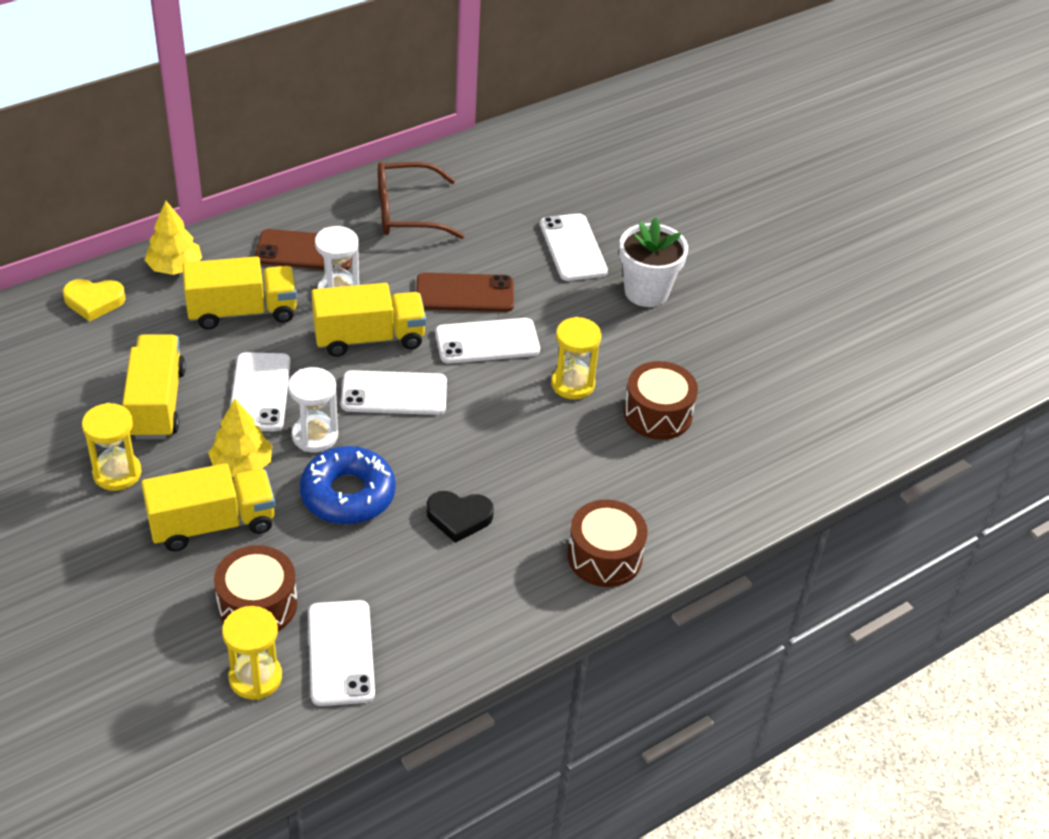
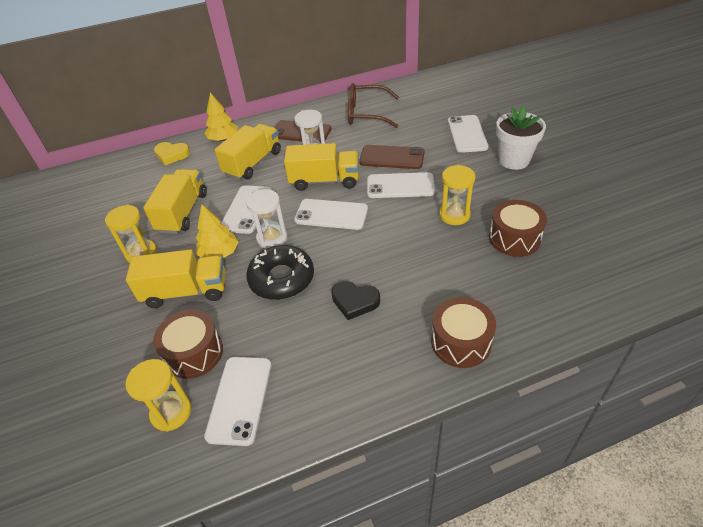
camera: 20 degrees right, 0 degrees up
yellow truck [183,256,297,330] -> yellow truck turned 60 degrees counterclockwise [214,124,281,180]
blue donut [300,446,396,525] -> black donut [246,245,314,300]

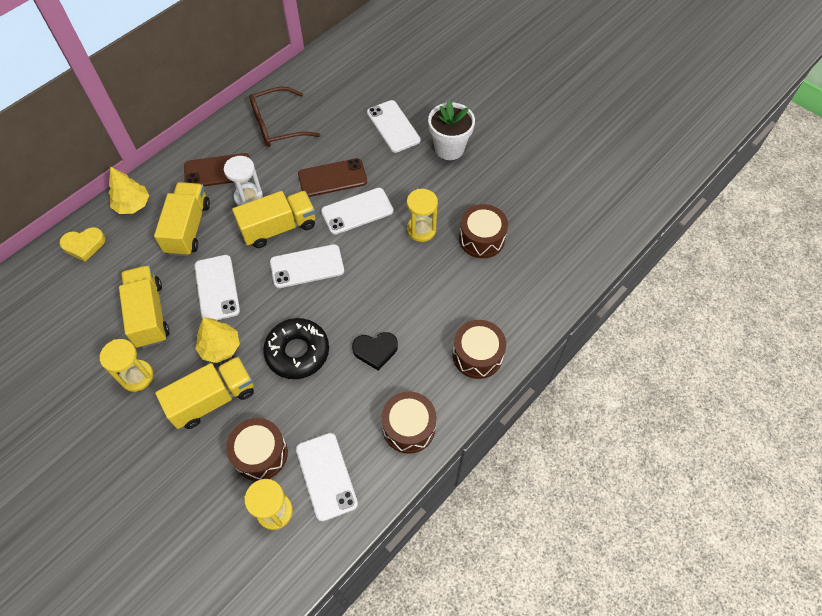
camera: 30 degrees left, 15 degrees up
white hourglass [246,189,288,249] -> none
none -> brown drum [381,391,437,454]

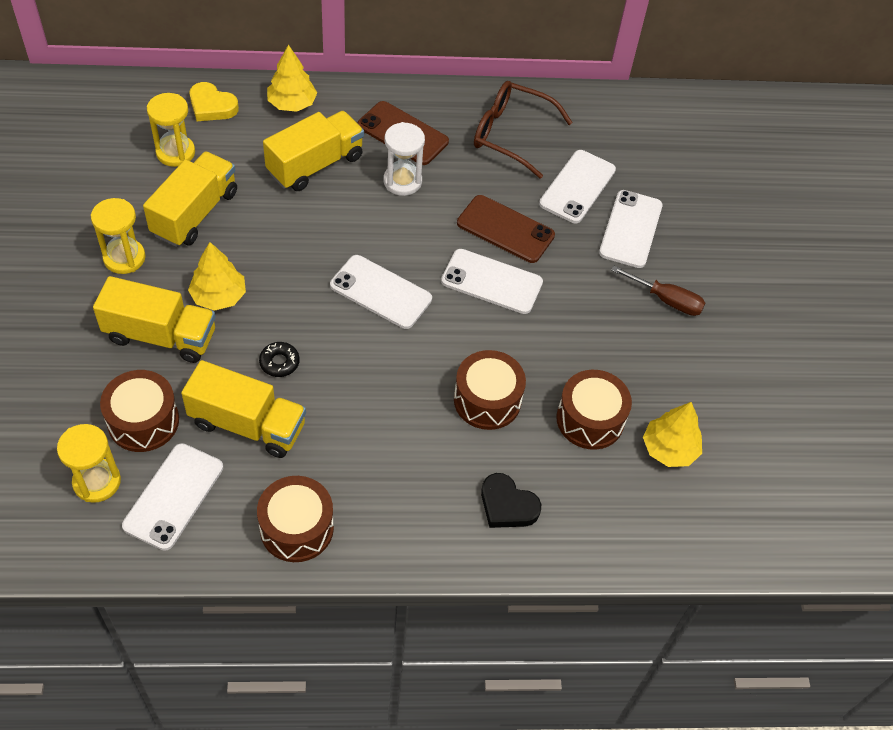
camera: 40 degrees right, 5 degrees down
white phone [194,255,240,320] -> white phone moved to [539,150,616,223]
yellow truck [232,191,315,248] -> yellow truck moved to [181,360,306,458]
black donut [263,318,329,379] -> black donut [259,342,300,377], size x0.46
black heart [352,332,398,371] -> black heart moved to [481,473,541,528]
yellow hourglass [407,189,438,242] -> yellow hourglass moved to [147,93,195,167]
white flower pot [428,100,475,160] -> brown screwdriver [611,266,705,316]
brown drum [453,320,506,379] -> brown drum moved to [454,350,526,430]
none -> yellow tree [643,402,702,467]

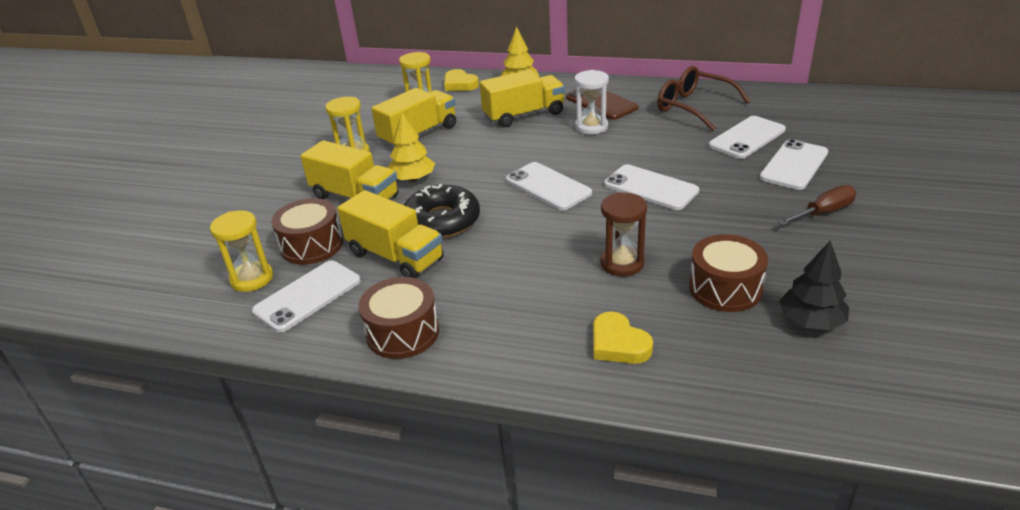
camera: 25 degrees right, 20 degrees down
black donut [259,342,300,377] -> black donut [404,184,480,238], size x2.17
brown drum [454,350,526,430] -> brown hourglass [600,192,647,276]
brown phone [457,195,555,263] -> none
black heart [481,473,541,528] -> yellow heart [593,312,653,364]
brown screwdriver [611,266,705,316] -> brown screwdriver turned 75 degrees counterclockwise [778,185,856,225]
yellow tree [643,402,702,467] -> black tree [779,241,849,330]

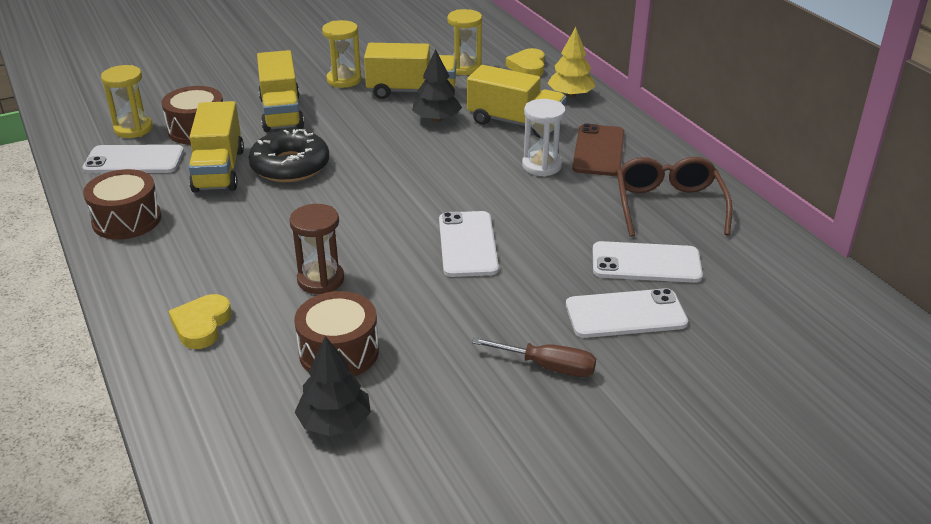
camera: 45 degrees right, 0 degrees up
yellow tree [387,113,435,182] -> none
white phone [506,162,592,210] -> none
none -> black tree [412,49,462,122]

